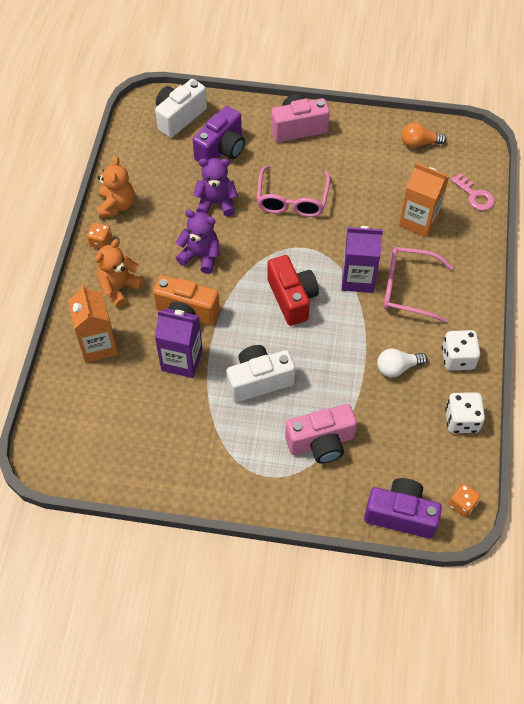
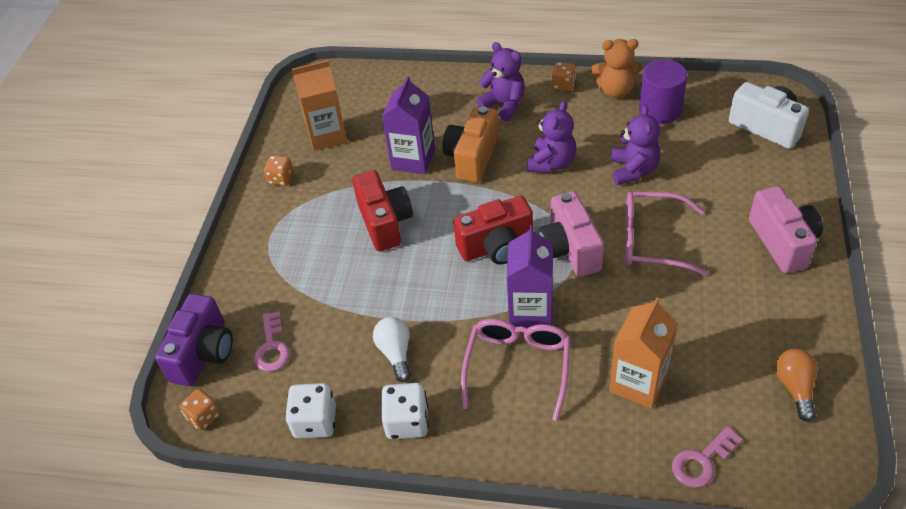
camera: 95 degrees right, 10 degrees down
orange carton [68,284,118,363] -> orange carton moved to [292,60,348,151]
orange teddy bear [95,239,144,308] -> purple teddy bear [476,42,525,121]
purple camera [192,106,245,162] -> none
white camera [227,345,295,402] -> red camera [352,170,413,251]
pink camera [285,404,357,464] -> pink camera moved to [538,191,604,277]
none -> pink key [254,311,290,372]
none -> orange dice [264,156,293,186]
none -> purple cylinder [639,60,687,124]

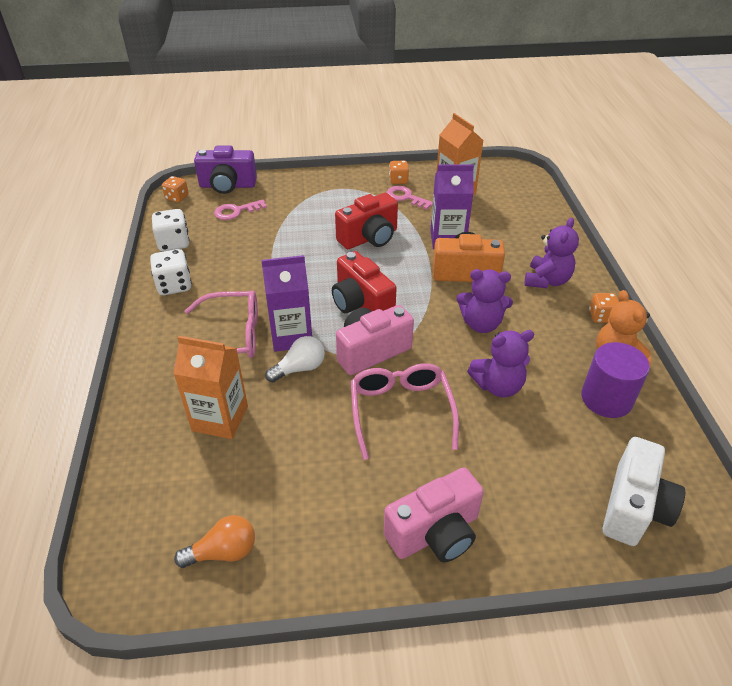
camera: 70 degrees right, 5 degrees down
white light bulb [373,317,411,382] -> white light bulb moved to [265,336,325,383]
pink key [672,426,743,488] -> pink key moved to [386,186,433,210]

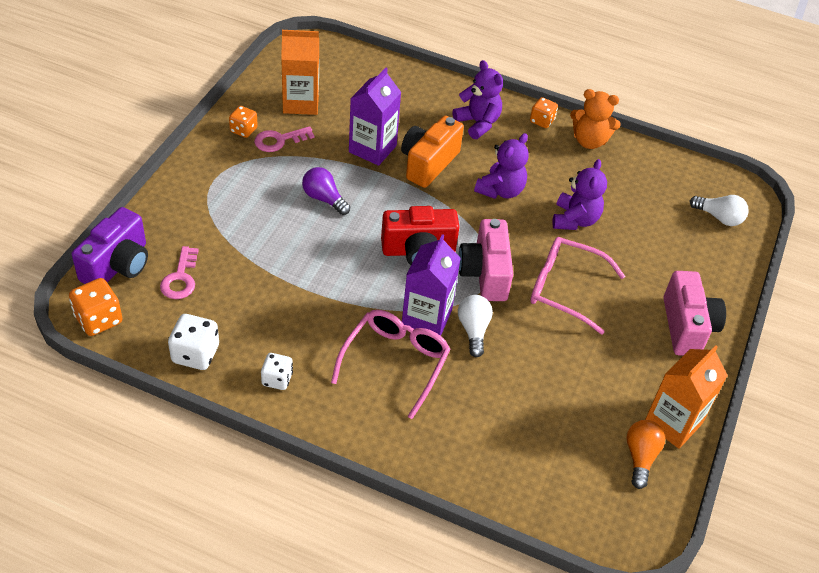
camera: 65 degrees left, 5 degrees up
white dice [150,249,192,295] -> white dice [261,353,293,390], size x0.66
orange dice [162,176,189,202] -> orange dice [69,278,123,336], size x1.51
orange carton [173,336,248,439] -> orange carton moved to [645,345,728,449]
red camera [335,193,398,249] -> purple light bulb [302,167,350,215]
purple cylinder [581,342,650,418] -> none
white camera [603,437,685,546] -> white light bulb [690,195,749,226]

